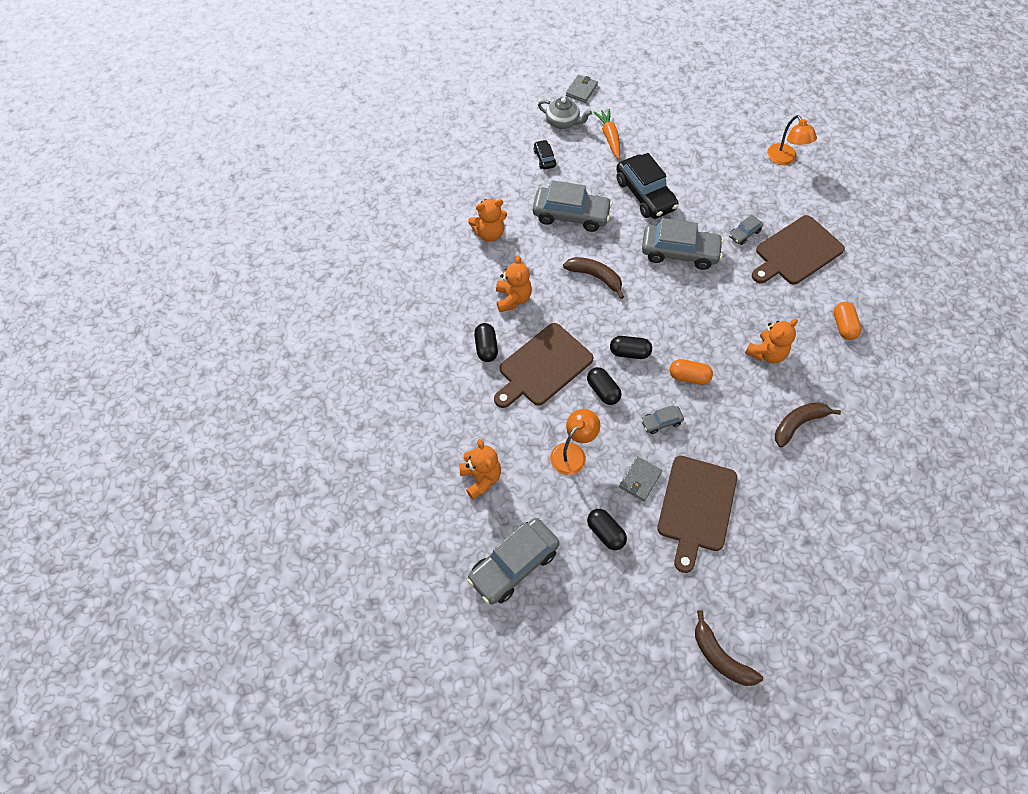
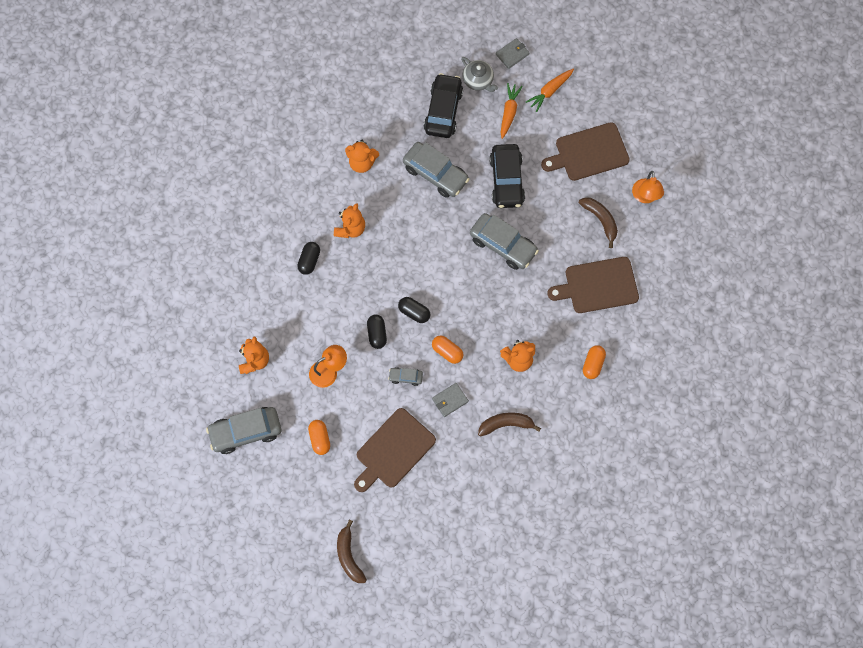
camera: 25 degrees right, 10 degrees up
brown cutting board [494,323,593,408] -> brown cutting board moved to [541,122,630,181]
black car [534,140,556,170] -> black car [424,73,463,138], size x2.10
brown banana [563,257,624,299] -> brown banana moved to [579,197,618,248]
black capsule [587,509,627,550] -> orange capsule [308,420,330,455]
grey wallet [619,456,662,501] -> grey wallet moved to [432,383,469,417]
grey car [729,215,763,245] -> none
none -> orange carrot [526,69,574,112]

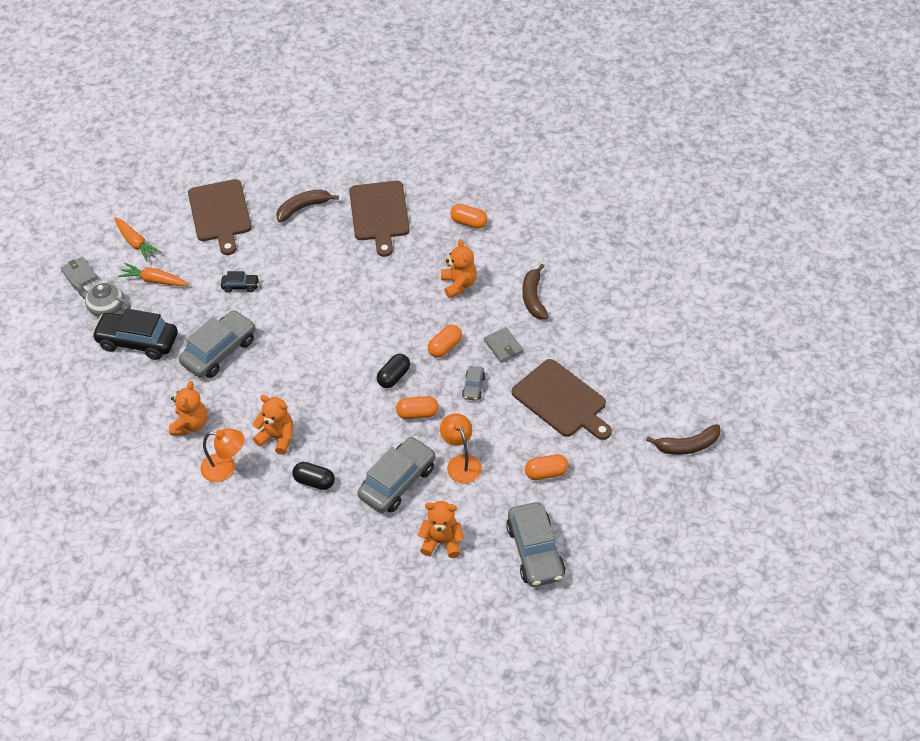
camera: 85 degrees left, 20 degrees down
black capsule [367,314,387,349] -> orange capsule [396,396,439,419]
grey teapot [461,57,498,92] -> grey teapot turned 120 degrees counterclockwise [73,281,131,317]
grey car [470,213,539,270] -> grey car moved to [358,436,436,513]
black car [489,144,525,208] -> black car [221,271,259,293], size x0.48
orange lamp [632,171,664,203] -> orange lamp moved to [200,428,244,482]

